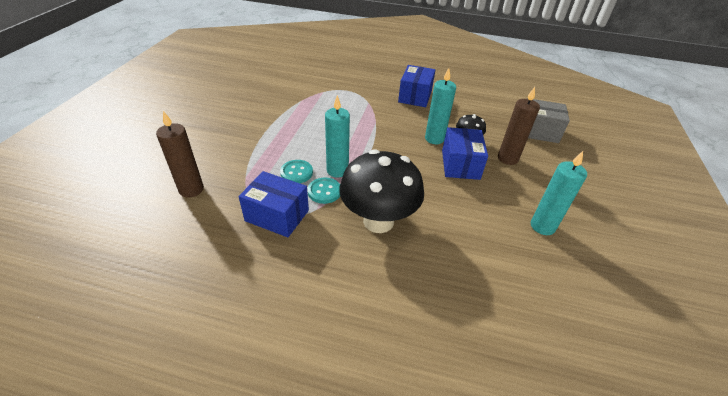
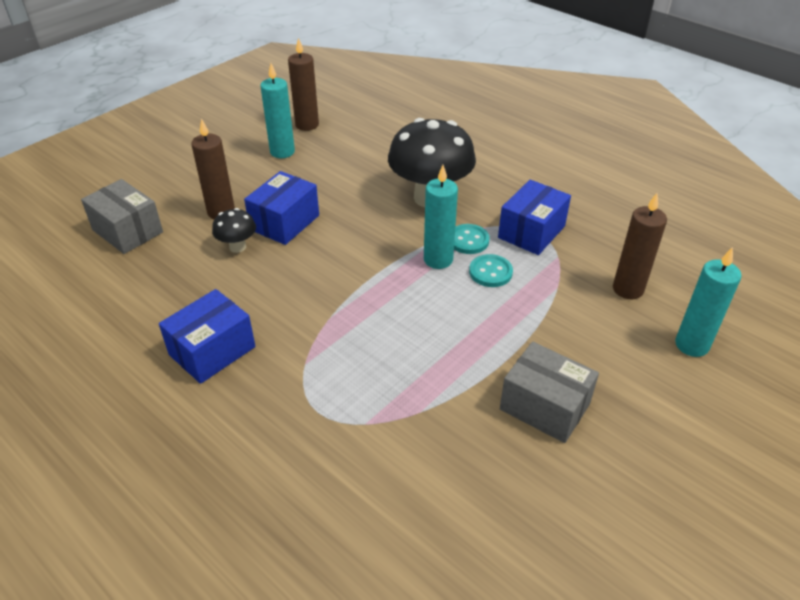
camera: 150 degrees left, 0 degrees up
blue box [239,171,309,237] -> blue box turned 75 degrees clockwise [498,180,571,255]
turquoise candle [425,68,456,144] -> turquoise candle moved to [675,247,742,357]
none -> brown candle [288,38,319,131]
none -> grey box [500,342,599,443]

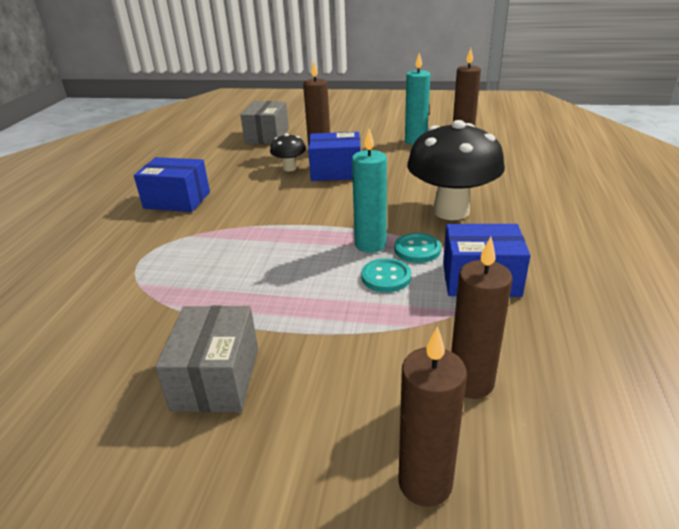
camera: 60 degrees right, 10 degrees down
turquoise candle [675,247,742,357] -> brown candle [398,326,467,507]

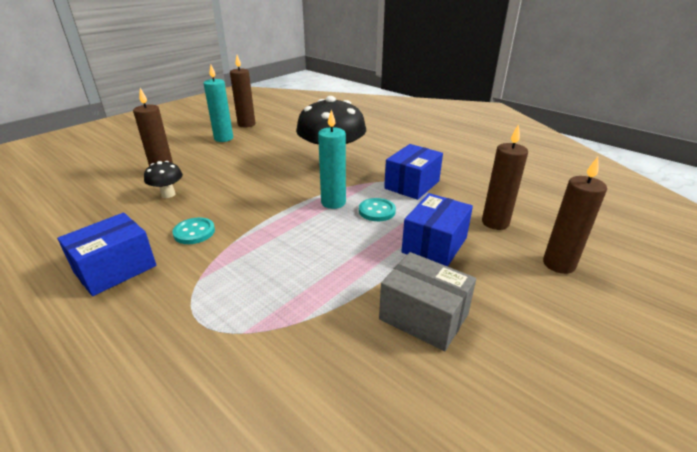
camera: 60 degrees left, 0 degrees up
grey box [241,101,289,144] -> none
blue box [308,132,361,181] -> blue box moved to [401,193,473,267]
turquoise button [394,233,441,263] -> turquoise button moved to [173,217,215,244]

